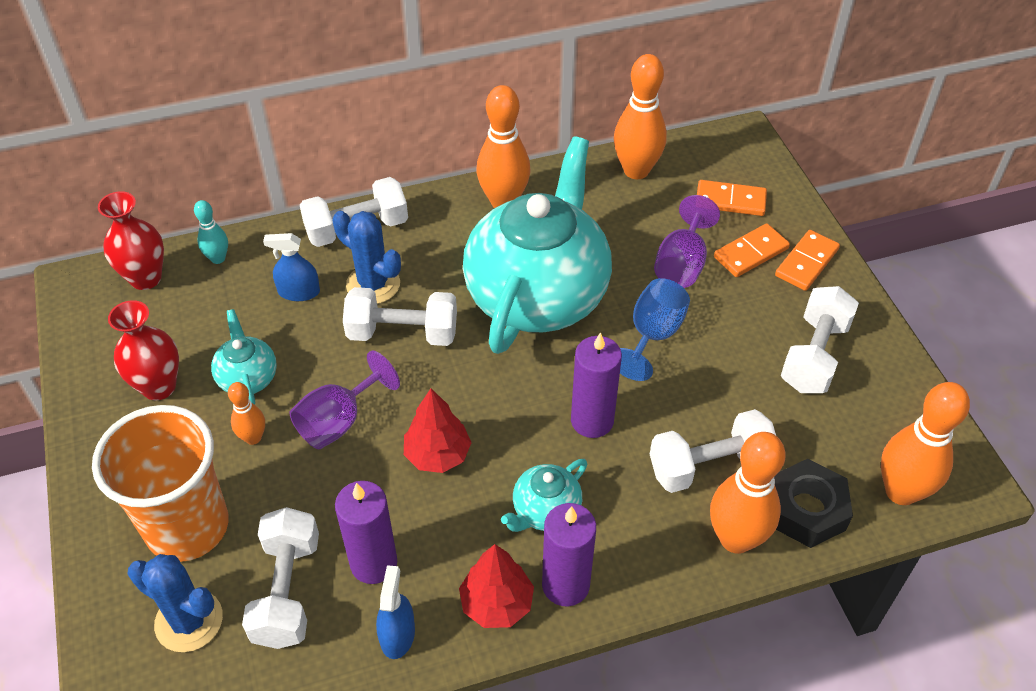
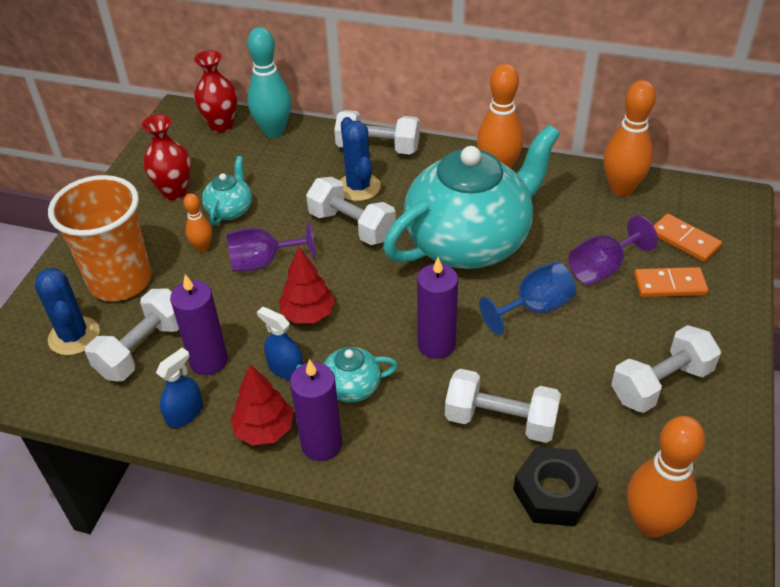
camera: 35 degrees right, 5 degrees down
turquoise bowling pin [194,200,228,264] -> turquoise bowling pin [247,27,291,138], size x1.89
blue spray bottle [263,233,320,301] -> blue spray bottle moved to [257,307,303,380]
orange bowling pin [710,432,786,554] -> none
orange domino [775,230,840,291] -> none

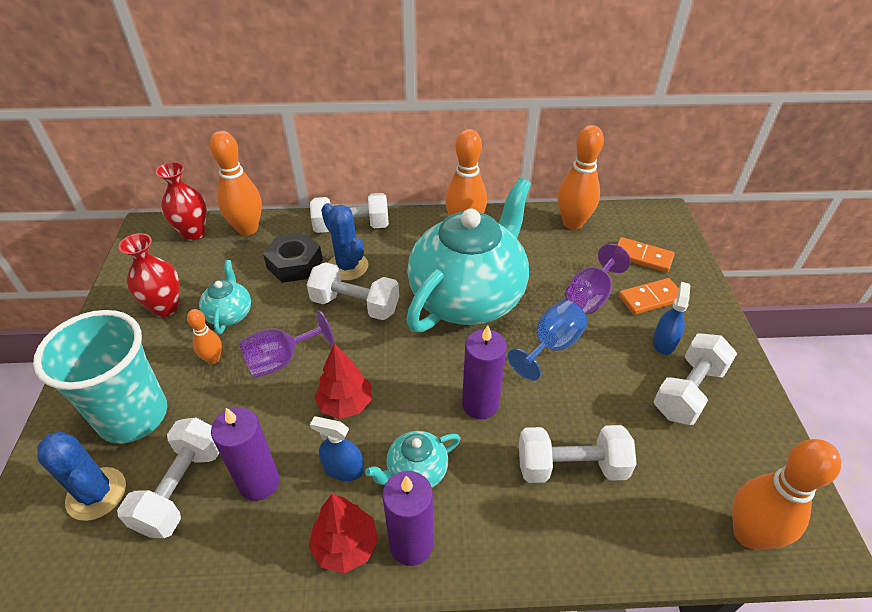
camera: 20 degrees left, 0 degrees up
orange cup [48,175,151,301] -> turquoise cup [33,310,167,444]
blue spray bottle [156,348,203,428] -> blue spray bottle moved to [653,282,690,355]
turquoise bowling pin [247,27,291,138] -> orange bowling pin [210,131,262,236]
black nut [513,447,598,526] -> black nut moved to [263,232,323,283]

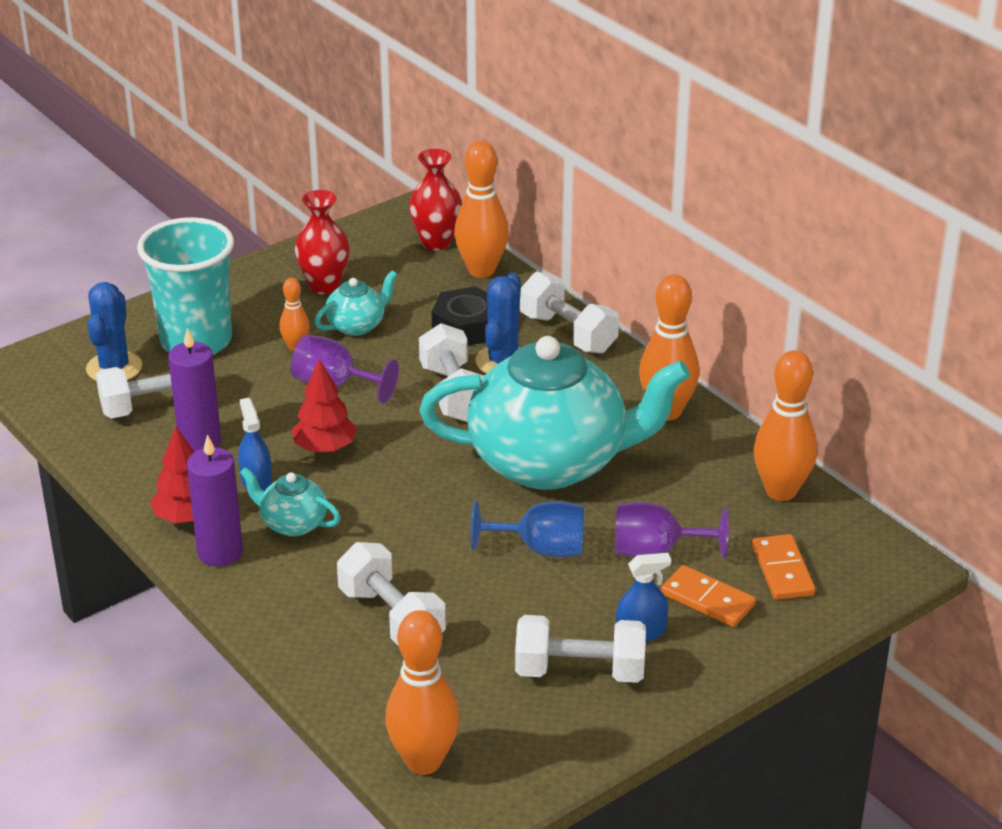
camera: 55 degrees right, 10 degrees down
purple candle [462,325,507,419] -> none

